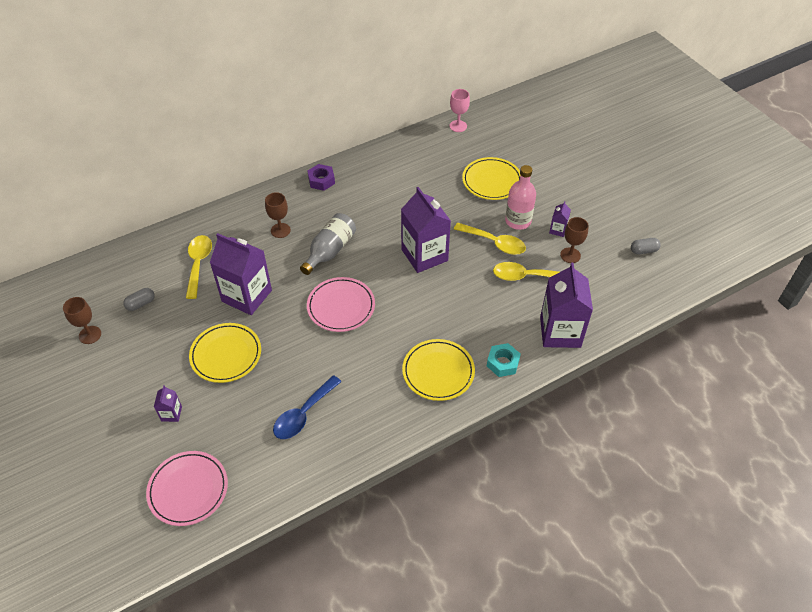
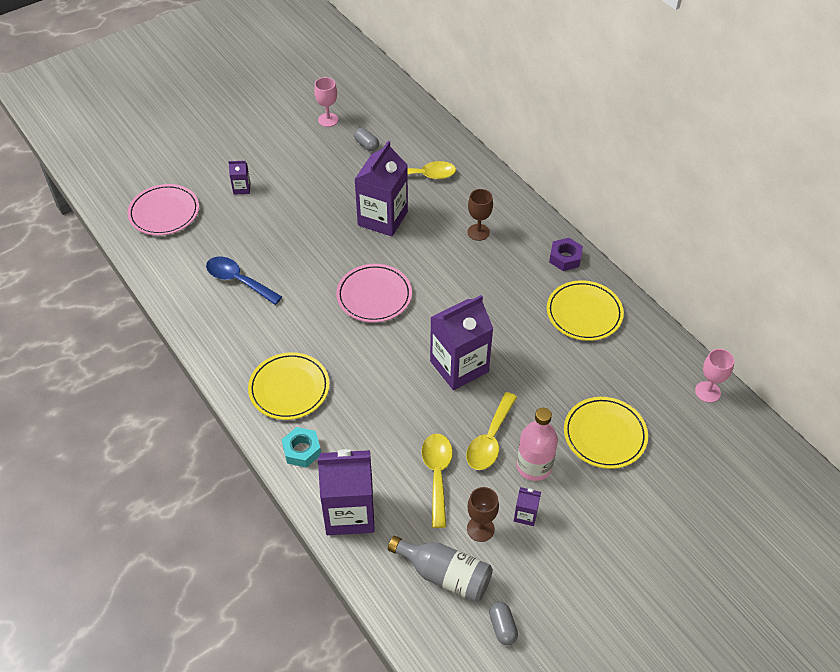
camera: 85 degrees right, 0 degrees up
brown goblet [63,297,101,344] -> pink goblet [314,77,338,127]
yellow plate [189,323,261,383] -> yellow plate moved to [547,280,624,341]
grey bottle [300,213,356,275] -> grey bottle moved to [388,536,493,602]

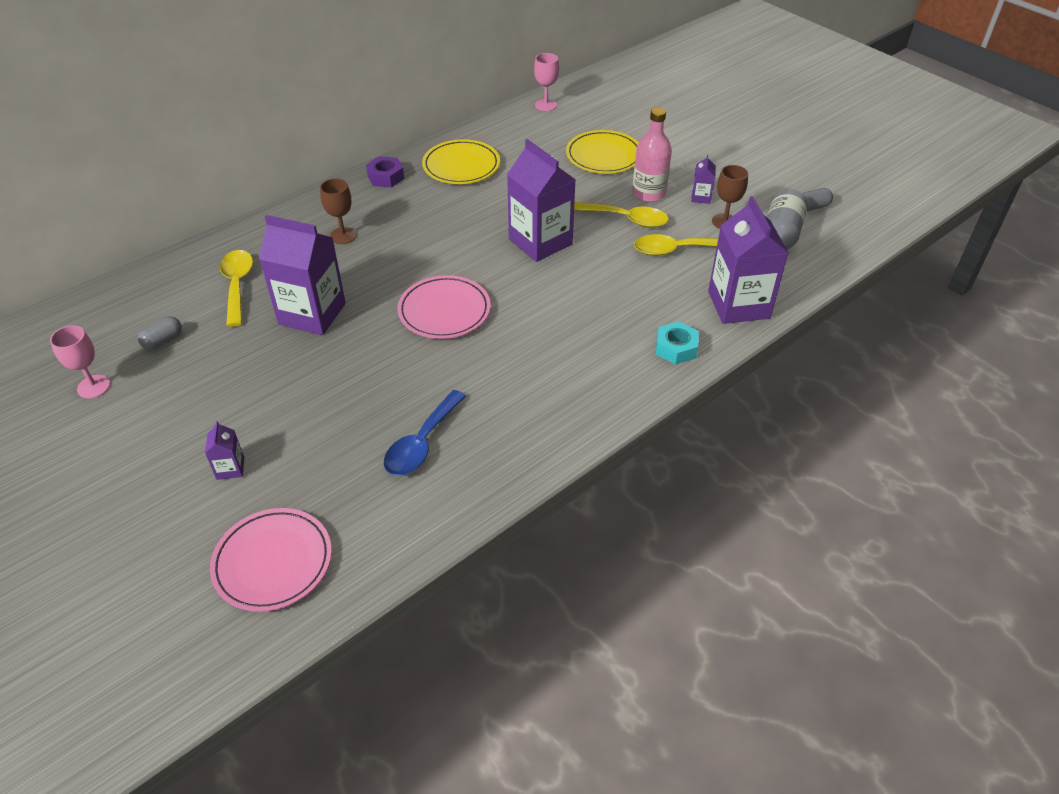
camera: 95 degrees left, 5 degrees down
yellow plate [248,352,330,420] -> none

